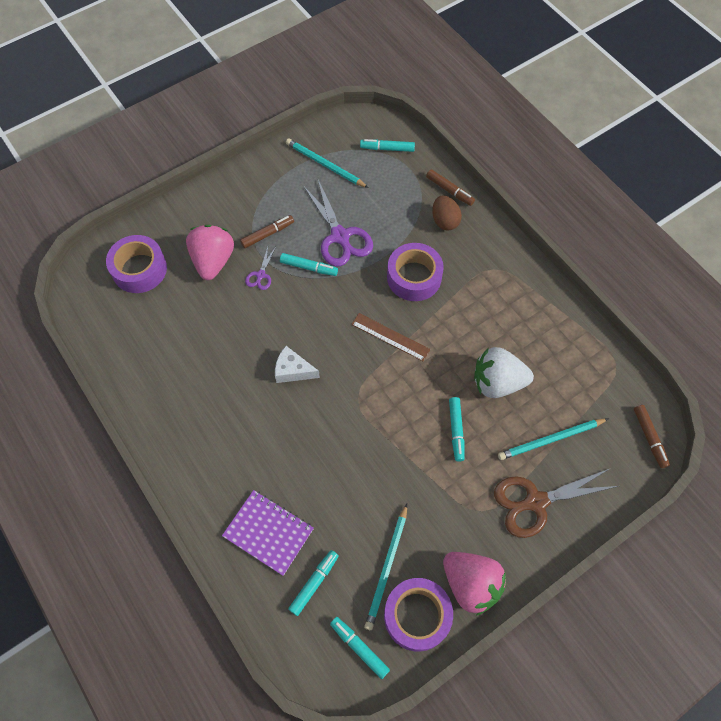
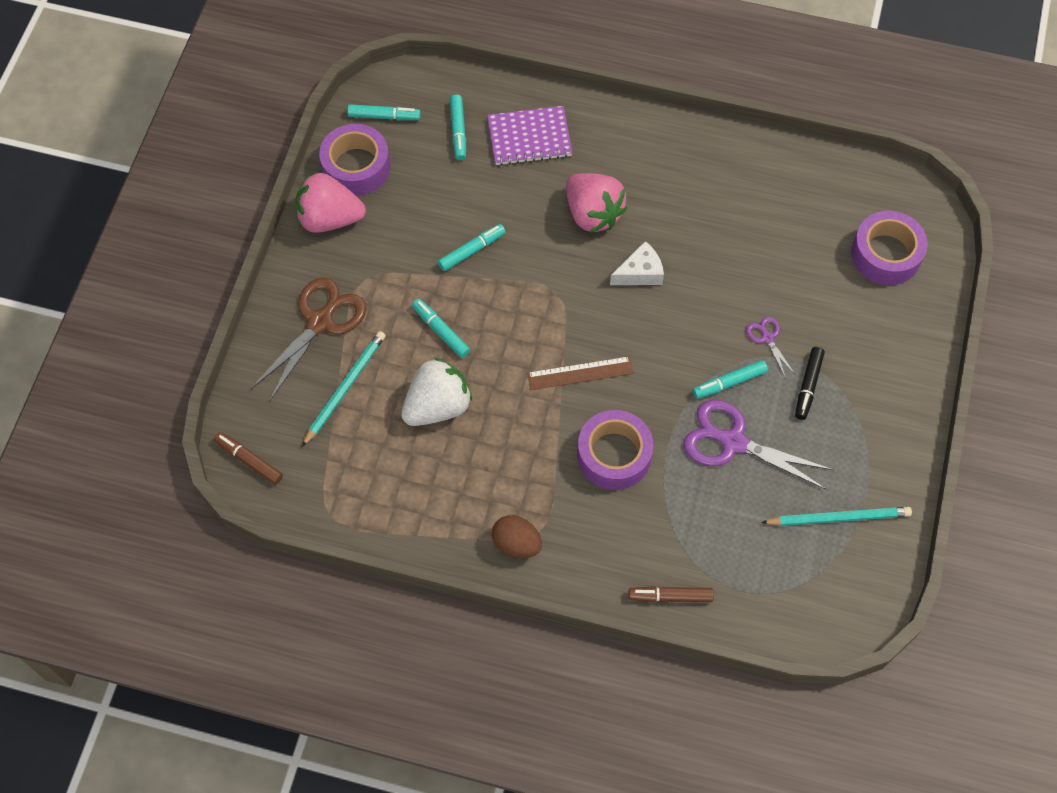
camera: 140 degrees right, 0 degrees up
pink strawberry [186,225,234,280] -> pink strawberry moved to [566,173,628,233]
brown marker [240,215,294,248] -> black marker [795,347,825,420]
turquoise marker [360,139,415,152] -> turquoise marker moved to [438,224,505,271]
turquoise pencil [364,504,407,630] -> none
brown egg [432,196,462,231] -> brown egg moved to [492,515,542,558]

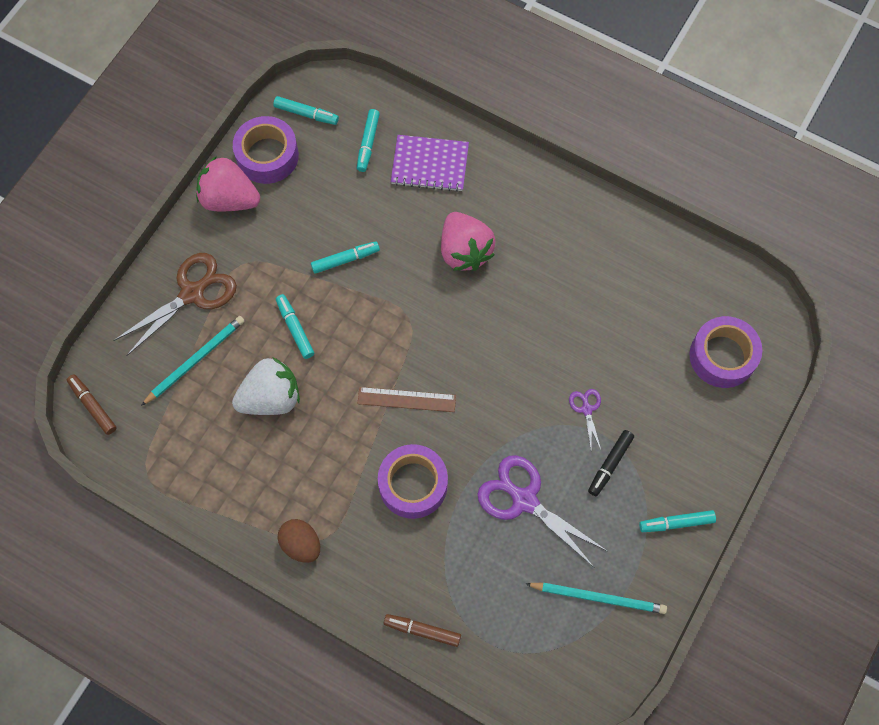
camera: 15 degrees right, 5 degrees up
white cheese [610,241,664,285] -> none
turquoise marker [693,360,768,399] -> turquoise marker moved to [639,510,716,532]

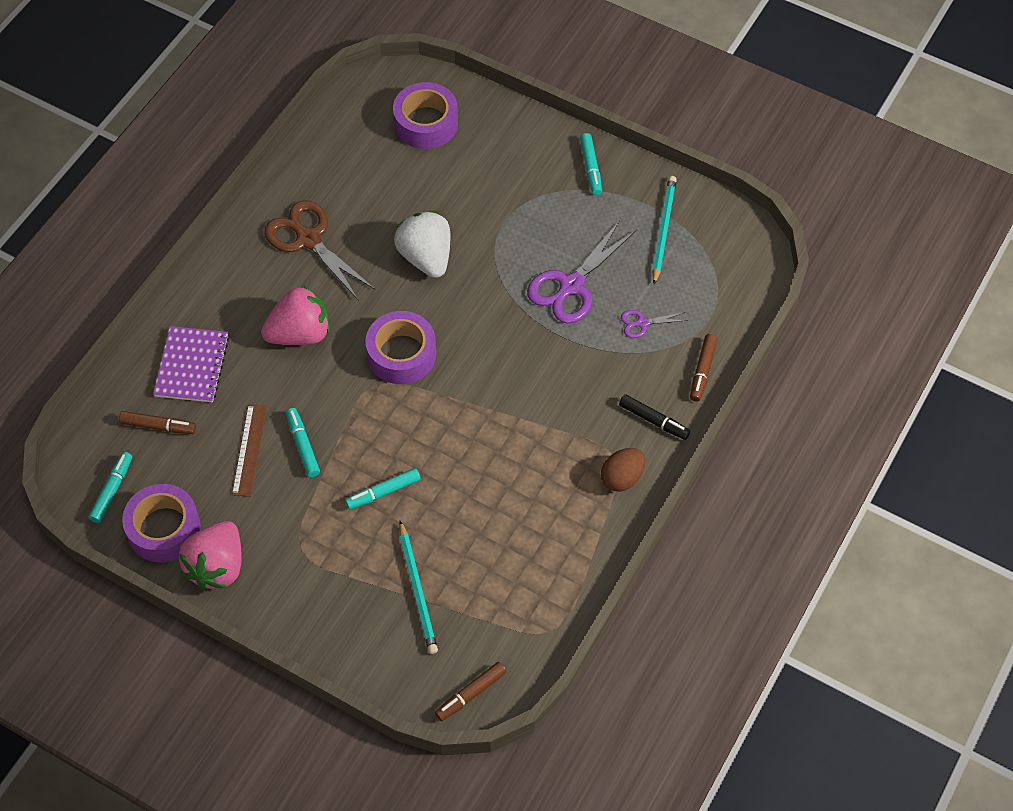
camera: 90 degrees left, 10 degrees down
brown scissors [113,253,237,356] -> brown scissors moved to [264,200,375,301]
turquoise pencil [141,316,245,406] -> turquoise pencil turned 150 degrees counterclockwise [399,521,438,654]
white strawberry [232,357,300,415] -> white strawberry moved to [394,211,450,278]
turquoise marker [357,109,380,172] -> brown marker [119,411,196,434]
brown ruler [357,387,456,412] -> brown ruler moved to [232,404,267,497]
purple tape [378,444,448,519] -> purple tape moved to [365,311,436,384]
purple scissors [569,389,601,449] -> purple scissors moved to [621,310,688,338]
black marker [588,430,634,496] -> black marker moved to [619,394,690,440]

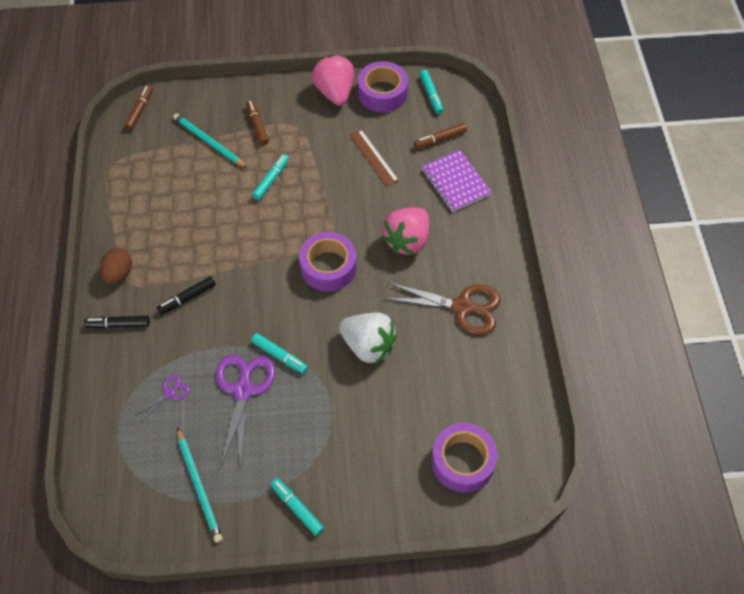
camera: 145 degrees right, 0 degrees up
turquoise marker [286,408,320,477] -> turquoise marker moved to [251,333,308,374]
brown marker [690,334,718,402] -> brown marker moved to [246,100,269,146]
none -> black marker [157,276,216,315]

